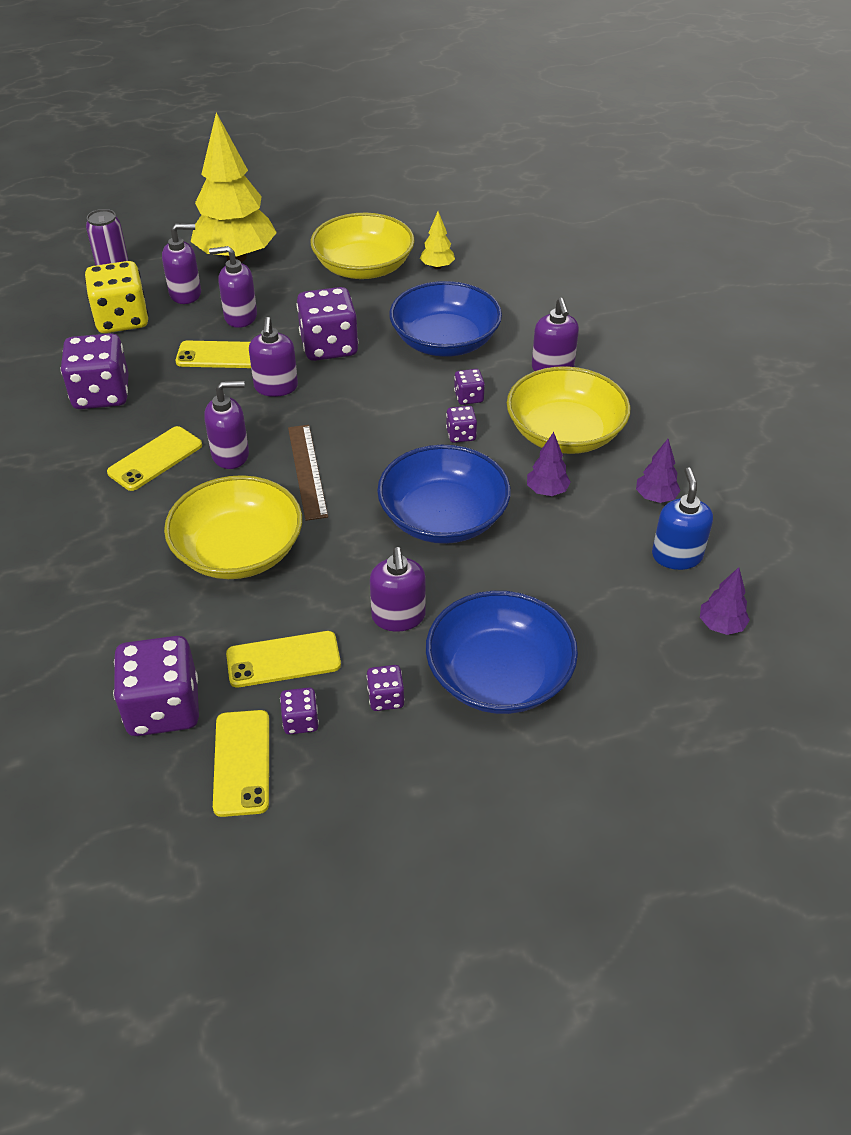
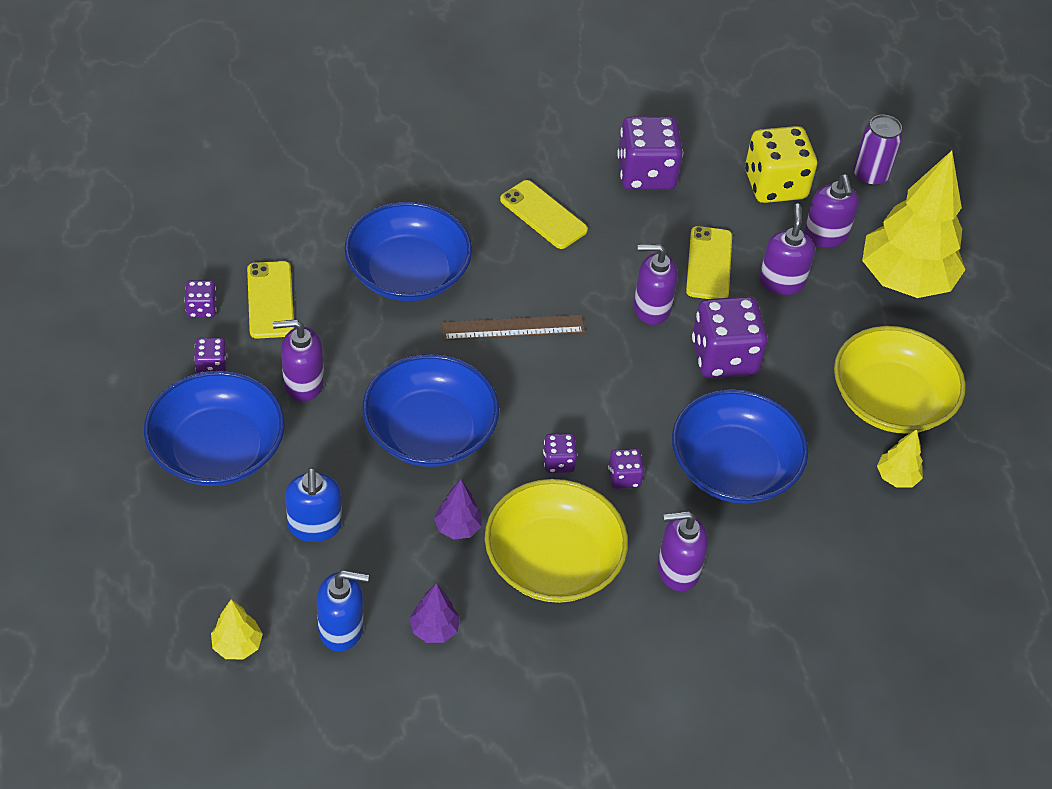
camera: 90 degrees right, 5 degrees up
purple dice [113,636,199,736] -> none
yellow bowl [164,475,302,579] -> blue bowl [345,202,472,301]
purple soap dispenser [204,381,249,469] -> none
yellow phone [213,710,269,817] -> none
purple tree [700,567,750,635] -> yellow tree [211,599,263,659]
none -> blue soap dispenser [285,467,342,542]

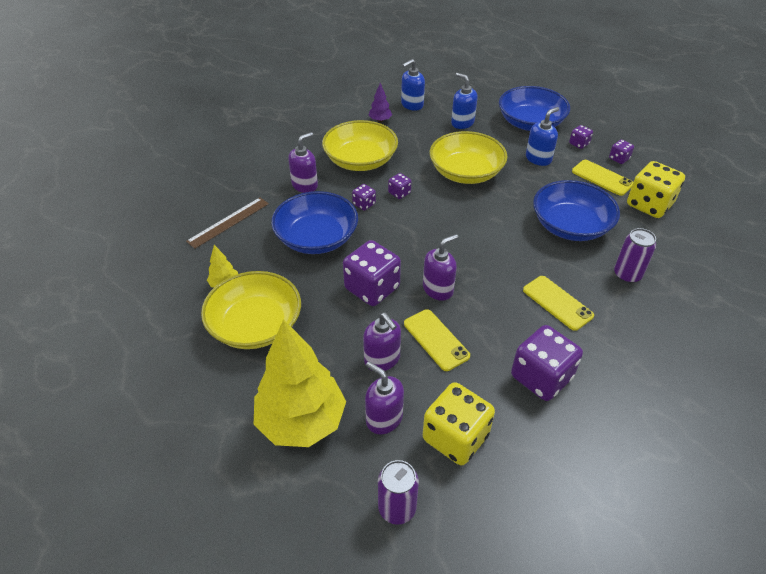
camera: 145 degrees right, 5 degrees down
yellow tree [211,599,263,659] -> none
purple soap dispenser [273,319,324,402] -> blue soap dispenser [526,107,559,166]
blue bowl [362,354,499,467] -> yellow bowl [430,131,507,184]
purple tree [434,479,482,539] -> none
brown ruler [441,315,585,340] -> brown ruler moved to [186,197,269,249]
yellow phone [500,180,588,249] -> yellow phone turned 45 degrees clockwise [523,276,594,331]
none -> purple can [614,228,656,283]
none -> yellow dice [627,161,685,218]

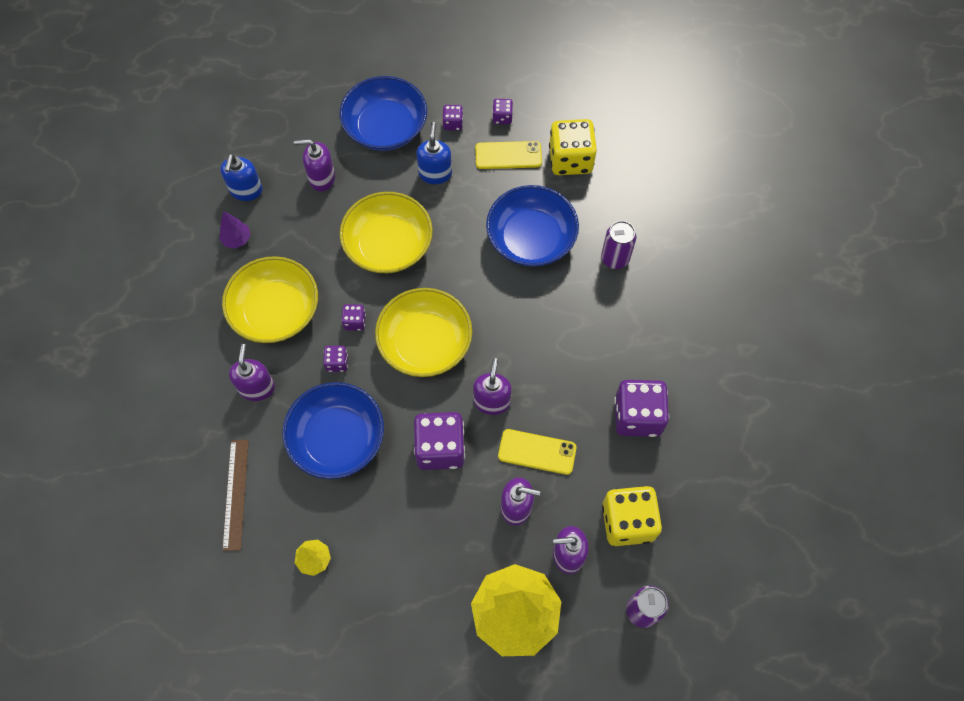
camera: 45 degrees left, 20 degrees up
yellow bowl [201,271,301,349] -> yellow bowl moved to [375,288,472,377]
blue soap dispenser [451,73,478,129] -> purple soap dispenser [294,139,335,191]
yellow phone [523,276,594,331] -> none

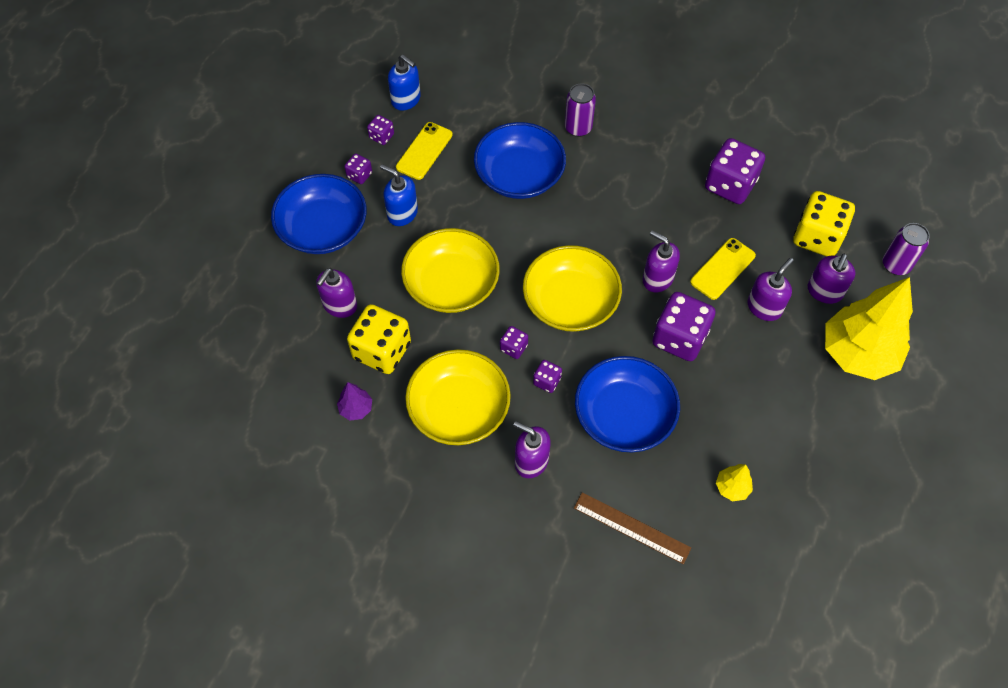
camera: 60 degrees left, 5 degrees down
blue soap dispenser [220,154,263,201] -> blue soap dispenser moved to [388,55,421,110]
yellow dice [549,119,597,175] -> yellow dice moved to [347,304,411,374]

